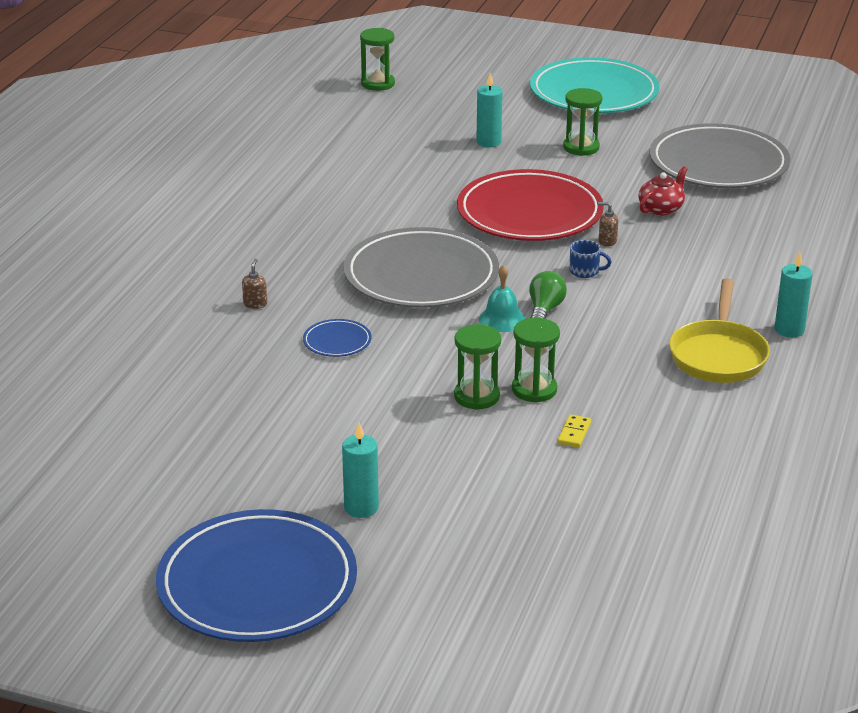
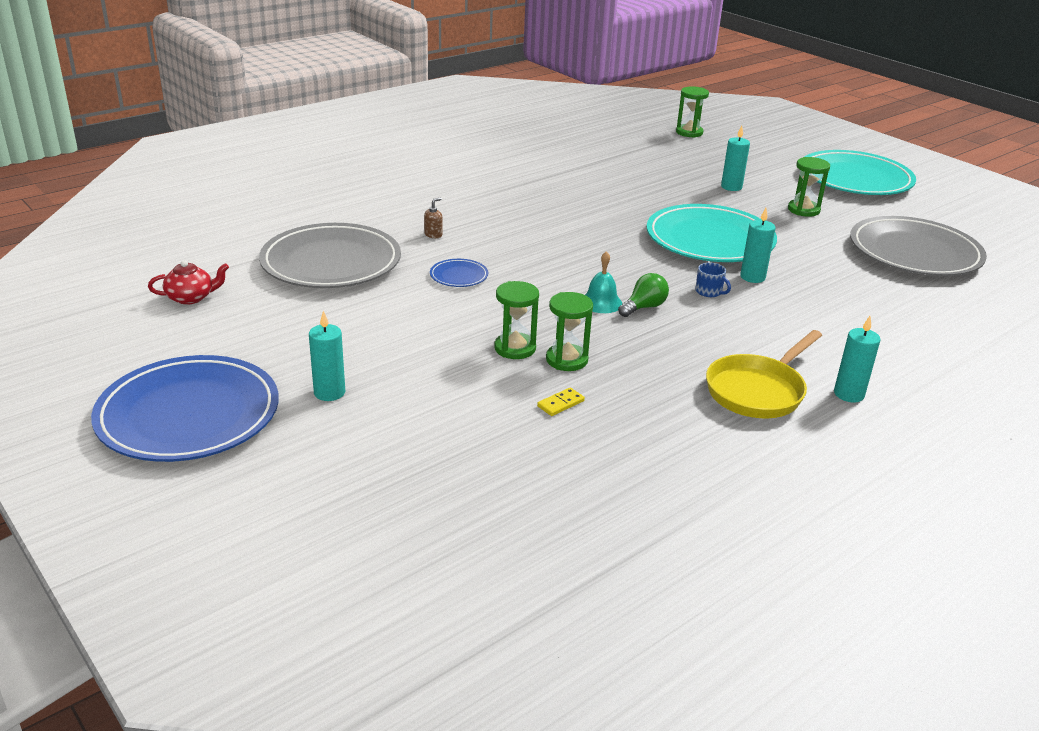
camera: 30 degrees right, 0 degrees up
grey plate [343,227,499,308] -> grey plate moved to [259,223,401,288]
red plate [457,169,604,241] -> turquoise plate [647,204,777,262]
brown soap dispenser [598,202,618,247] -> turquoise candle [740,208,776,283]
red teapot [638,166,688,216] -> red teapot moved to [148,260,229,305]

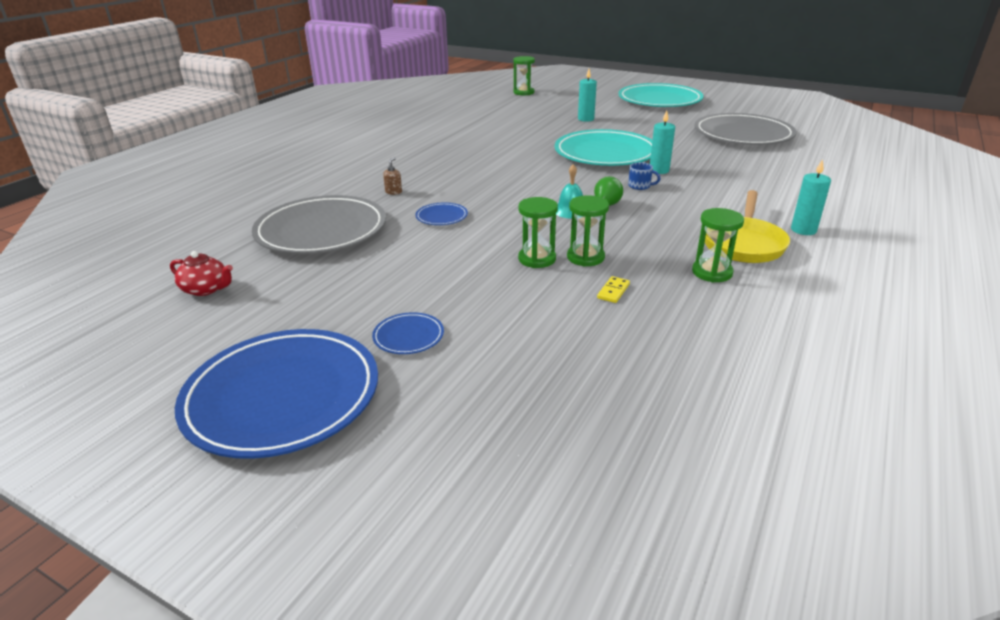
camera: 20 degrees left, 0 degrees up
red teapot [148,260,229,305] -> red teapot turned 60 degrees clockwise [170,251,233,296]
turquoise candle [309,311,345,401] -> blue plate [372,312,444,354]
green hourglass [788,157,830,217] -> green hourglass moved to [692,208,744,282]

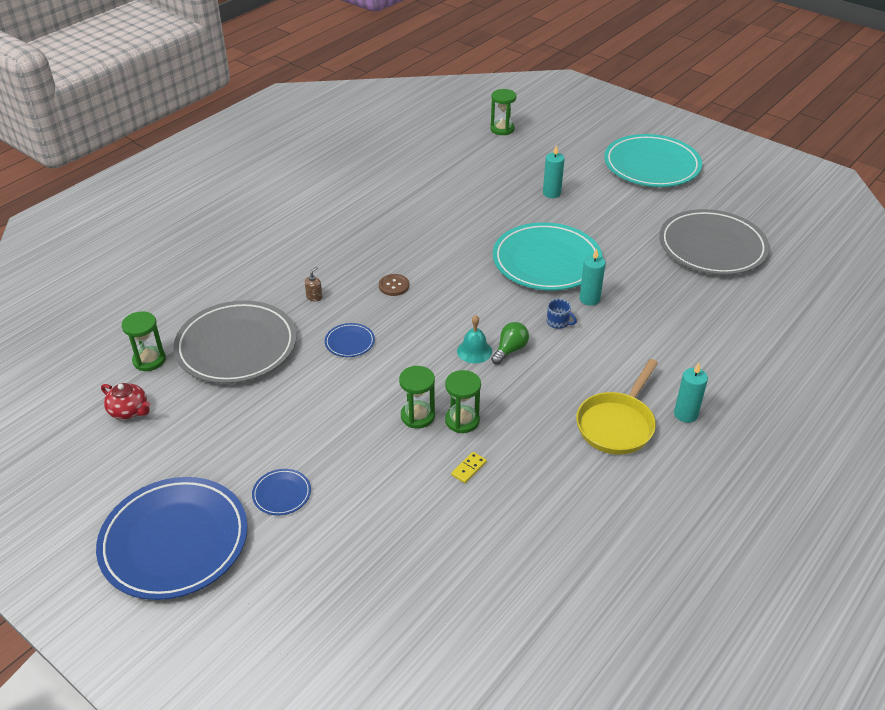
camera: 10 degrees right, 10 degrees up
green hourglass [692,208,744,282] -> green hourglass moved to [122,311,166,371]
none -> brown button [379,274,409,296]

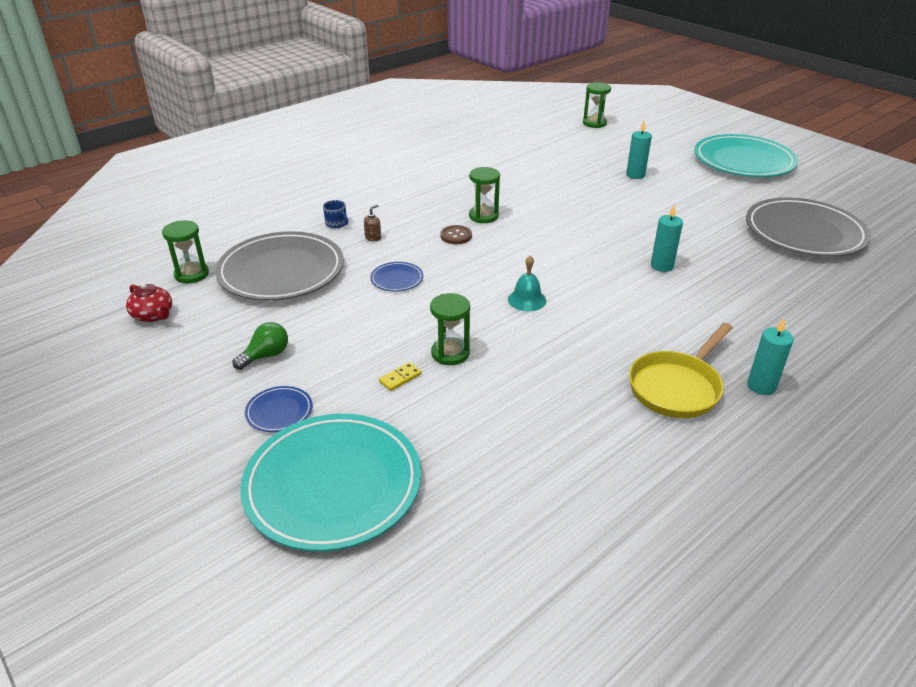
camera: 10 degrees right, 5 degrees down
blue plate [96,477,248,600] -> none
green hourglass [445,370,481,433] -> green hourglass moved to [469,167,500,223]
yellow domino [451,452,487,483] -> yellow domino moved to [379,362,422,391]
green light bulb [491,322,529,365] -> green light bulb moved to [233,322,288,370]
turquoise plate [493,222,603,290] -> turquoise plate moved to [240,414,421,552]
blue mug [547,299,577,329] -> blue mug moved to [323,200,348,228]

